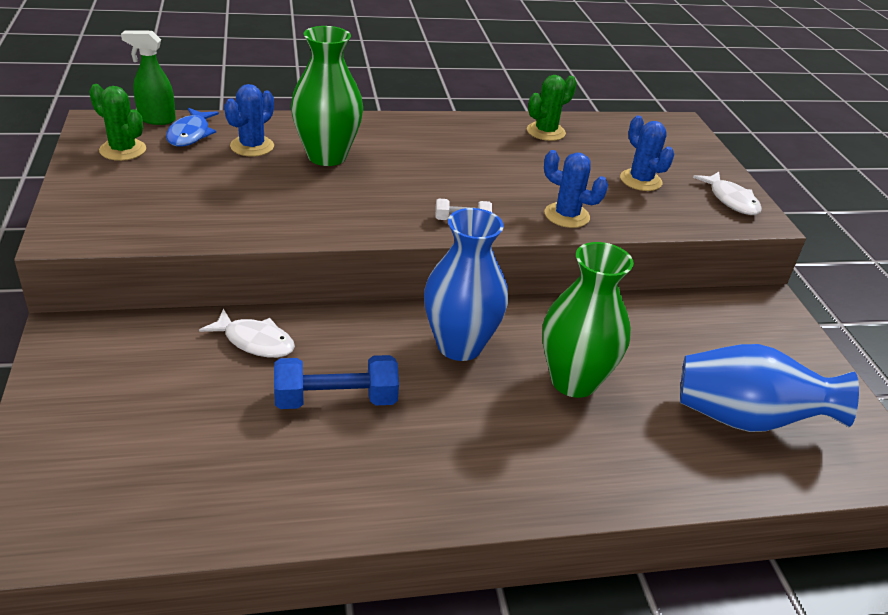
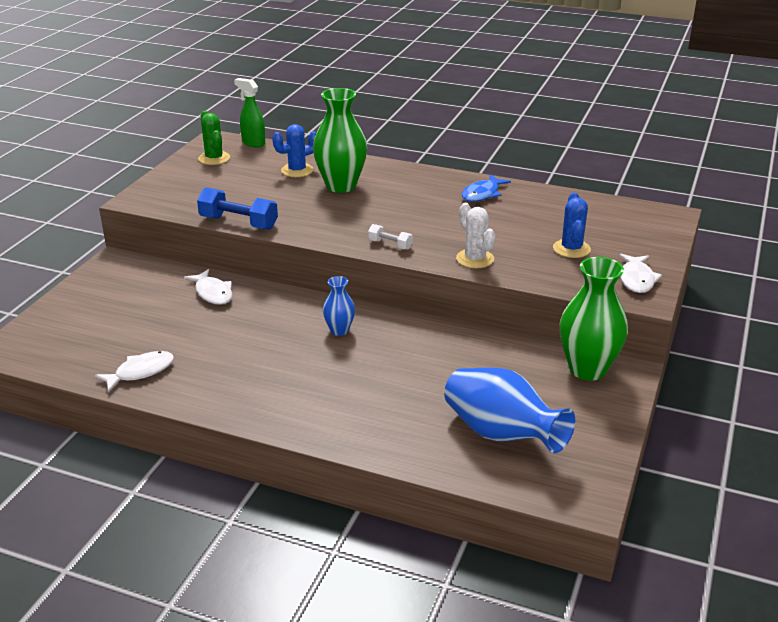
camera: 35 degrees right, 5 degrees down
blue fish [166,108,219,147] -> blue fish moved to [462,174,511,202]
blue dumbbell [274,355,399,409] -> blue dumbbell moved to [197,187,278,230]
blue vase [424,208,508,361] -> blue vase [323,276,355,336], size x0.52
green cactus [527,75,577,141] -> none
green vase [542,242,634,398] -> green vase moved to [559,257,628,381]
blue cactus [544,150,608,228] -> white cactus [456,203,495,268]
none -> white fish [95,351,174,392]

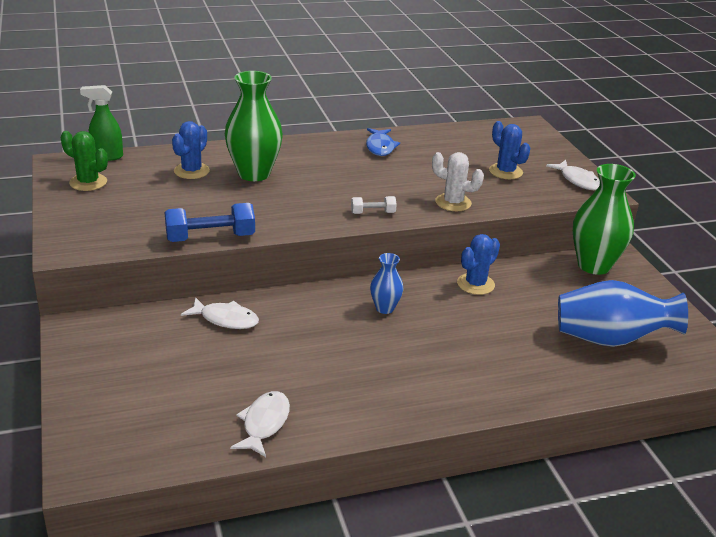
camera: 40 degrees left, 0 degrees up
none -> blue cactus [457,234,500,295]

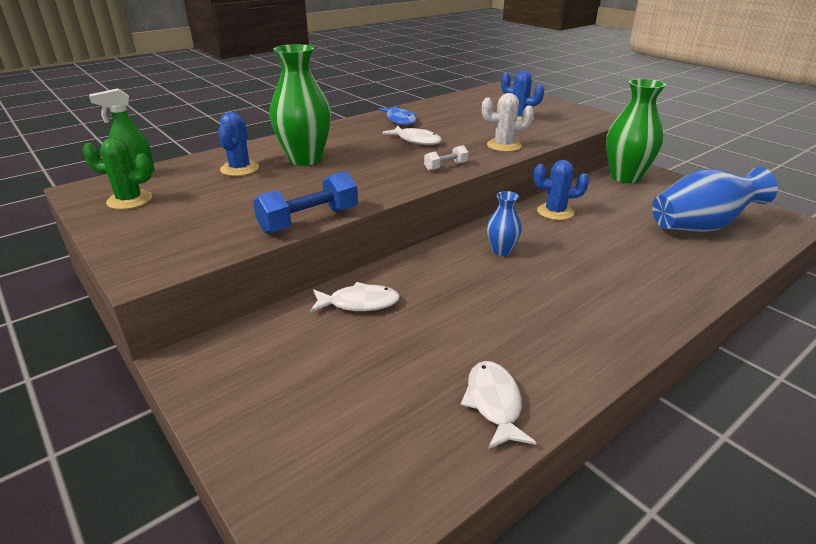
camera: 20 degrees left, 0 degrees up
blue cactus [457,234,500,295] -> blue cactus turned 75 degrees clockwise [534,160,589,220]
white fish [546,160,600,190] -> white fish moved to [382,126,442,145]

